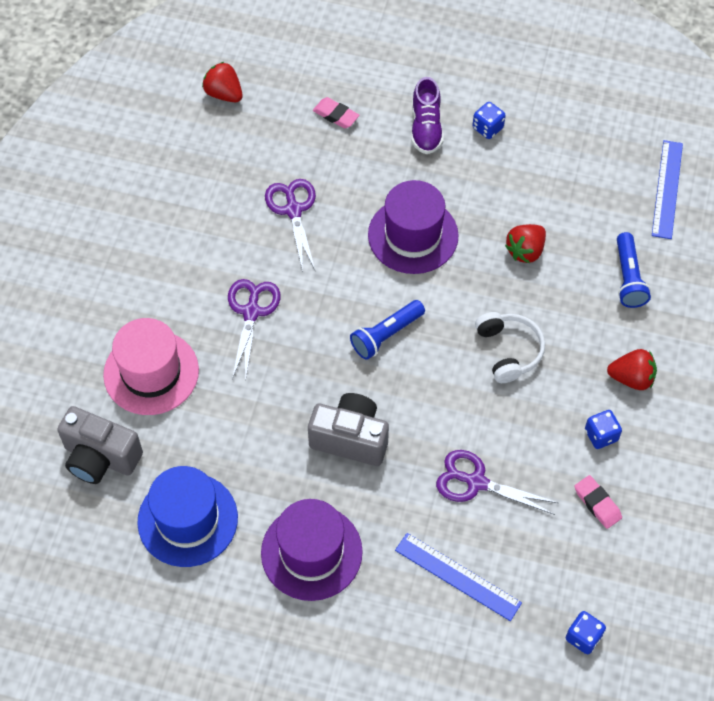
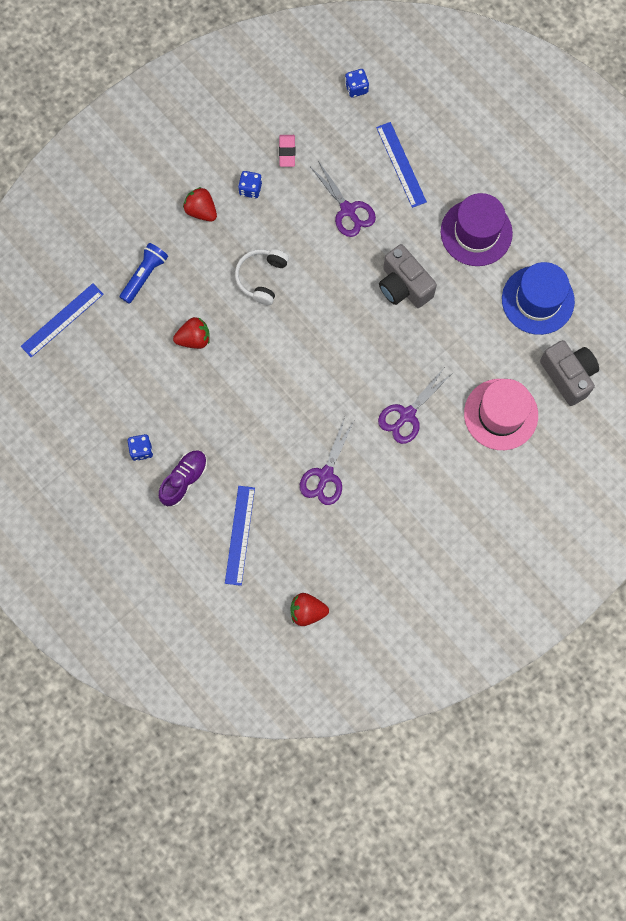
camera: 145 degrees left, 15 degrees up
red strawberry [202,62,242,102] -> red strawberry turned 105 degrees clockwise [290,593,329,626]
pink eraser [313,97,359,128] -> blue ruler [225,486,255,586]
blue flashlight [350,300,425,360] -> none
purple hat [368,180,459,274] -> none

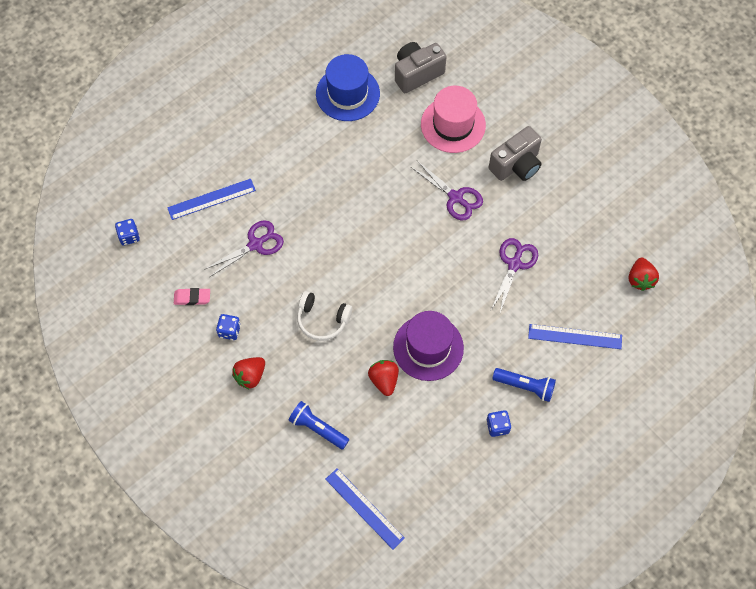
camera: 90 degrees left, 10 degrees down
purple shoe [159,450,207,507] -> blue flashlight [492,368,556,402]
purple scissors [300,417,354,505] -> purple scissors turned 90 degrees counterclockwise [491,238,538,313]
grey camera [379,244,437,308] -> grey camera moved to [489,126,542,181]
purple hat [441,193,513,266] -> purple hat moved to [393,311,464,381]

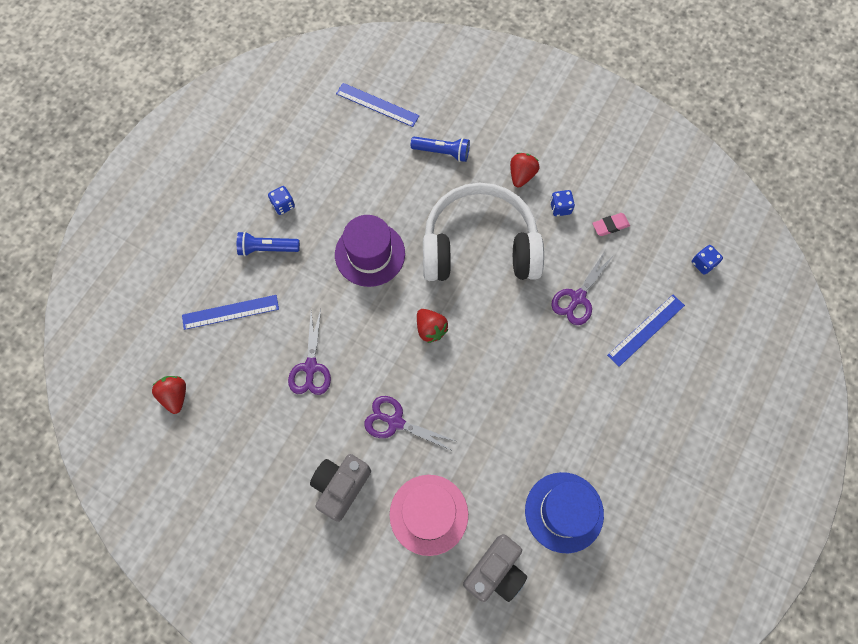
camera: 160 degrees right, 5 degrees up
white headphones [297,291,352,341] -> white headphones [423,183,544,281], size x2.21
red strawberry [368,360,399,396] -> red strawberry moved to [417,309,448,343]

